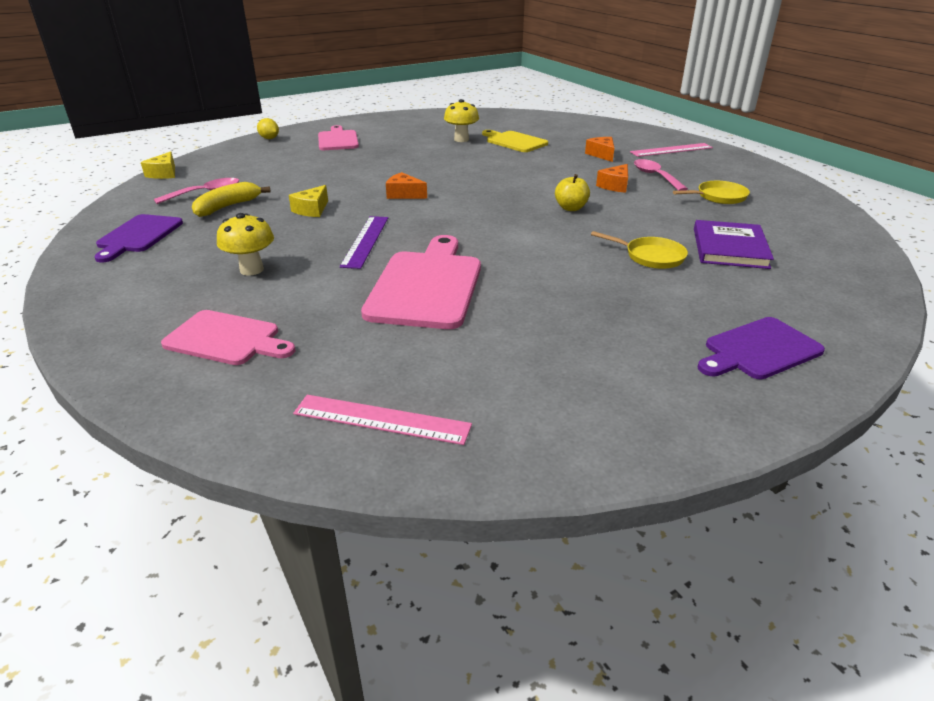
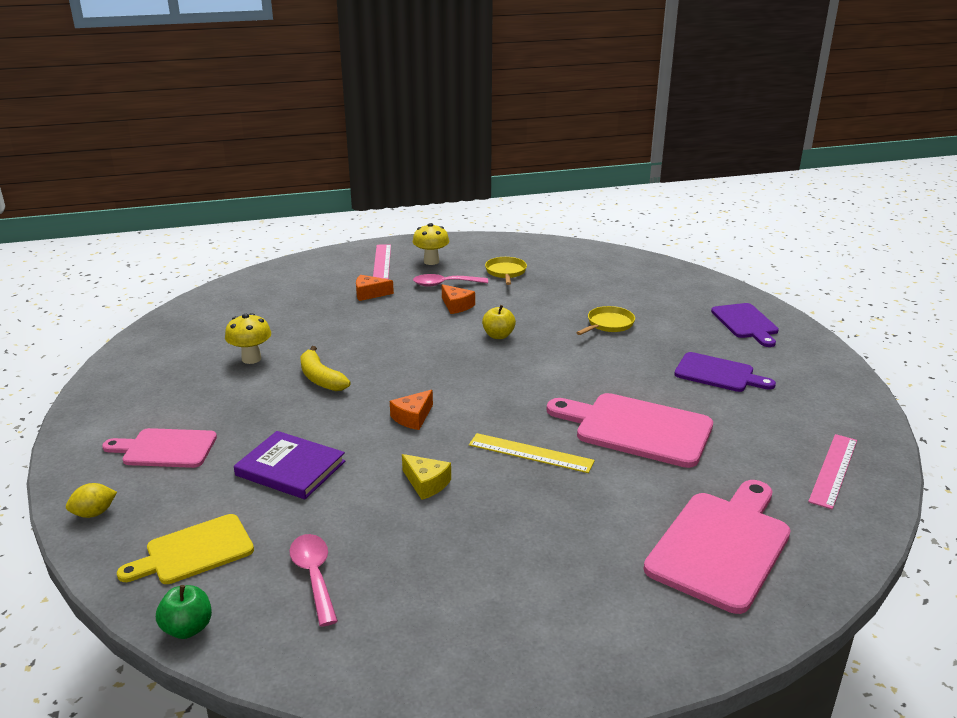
camera: 75 degrees left, 5 degrees down
purple cutting board [95,214,183,262] -> purple cutting board moved to [674,352,776,392]
yellow cheese [141,151,175,179] -> green apple [156,585,212,639]
pink cutting board [161,310,295,365] -> pink cutting board [644,480,791,614], size x1.56
yellow banana [192,182,271,217] -> yellow banana moved to [300,346,351,391]
yellow mushroom [217,213,274,276] -> yellow mushroom moved to [413,223,449,265]
purple ruler [340,216,388,269] -> yellow ruler [469,433,595,473]
yellow cutting board [482,130,548,152] -> yellow cutting board moved to [117,514,254,584]
purple book [694,220,774,269] -> purple book moved to [234,431,345,499]

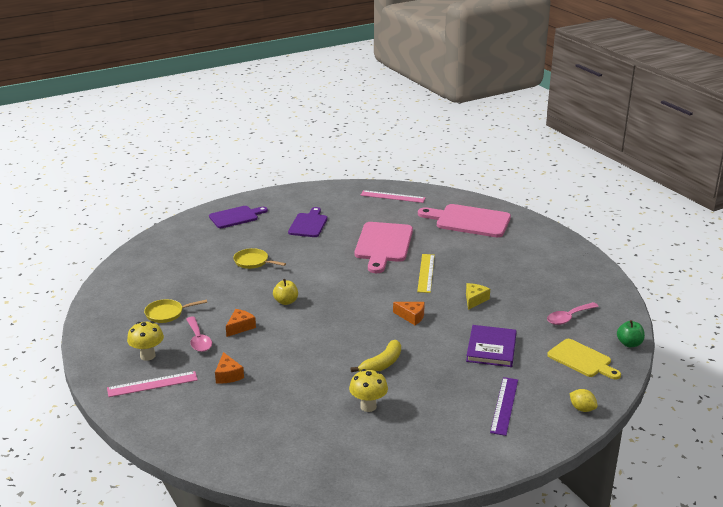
camera: 105 degrees left, 0 degrees up
pink cutting board [102,428,217,468] -> purple ruler [490,377,518,436]

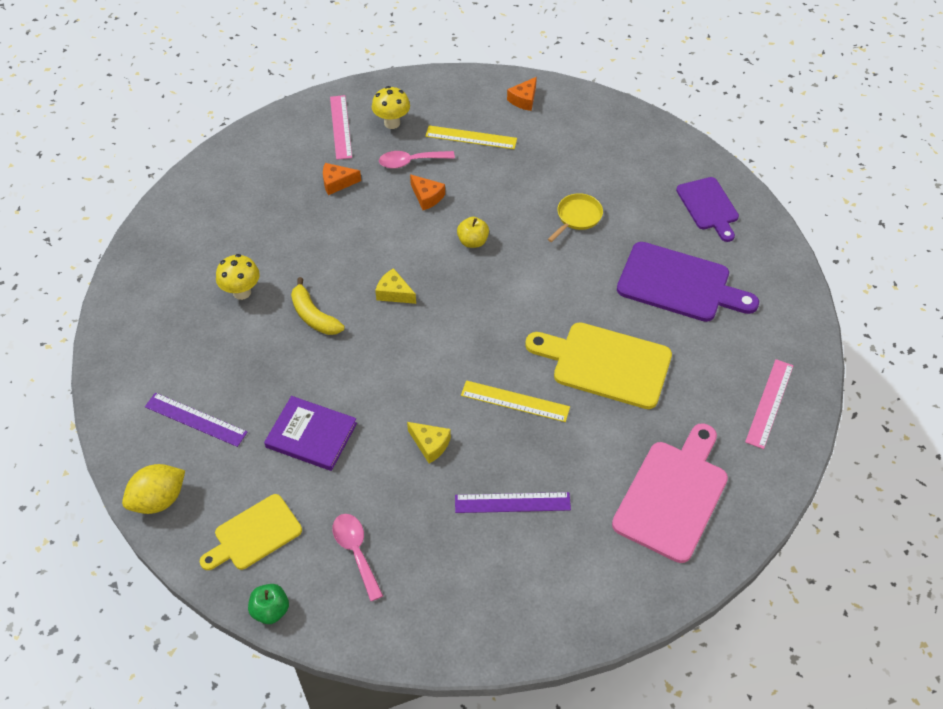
camera: 100 degrees right, 25 degrees up
yellow pan [144,299,207,323] -> yellow ruler [425,125,517,149]
purple cutting board [288,207,327,237] -> purple cutting board [617,242,759,322], size x1.56
pink cutting board [355,222,413,273] -> yellow cutting board [525,322,672,409]
orange cheese [393,302,425,325] -> orange cheese moved to [507,77,537,111]
yellow lemon [569,389,598,412] -> yellow lemon [122,464,185,514], size x1.67
none -> yellow cheese [375,268,416,304]
none -> purple ruler [455,492,571,513]

